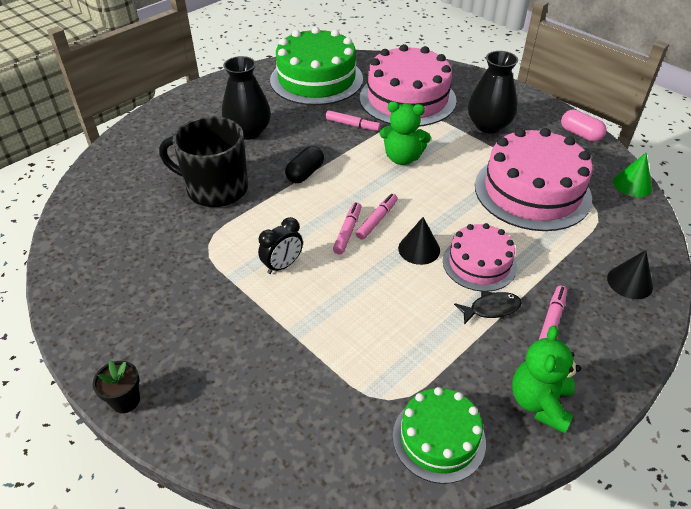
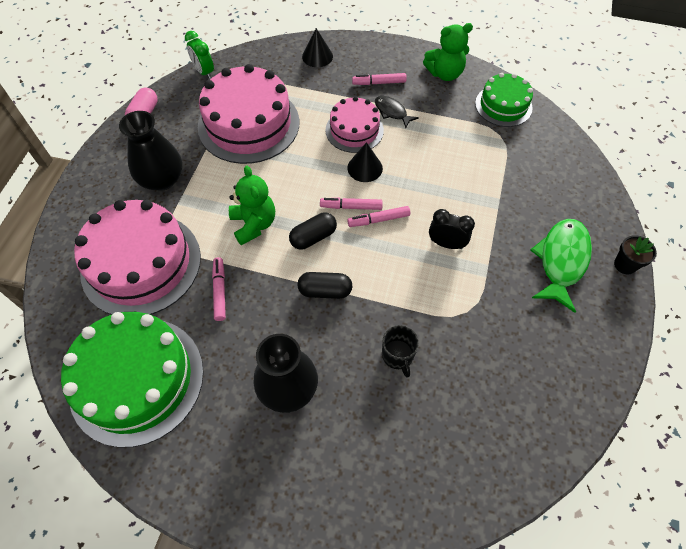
camera: 120 degrees left, 15 degrees up
black mug [159,116,248,207] -> black mug [382,325,419,378], size x0.47
green cone [613,153,652,197] -> green clock [185,31,214,79]
none -> black capsule [289,212,337,250]
none -> green fish [530,219,592,313]

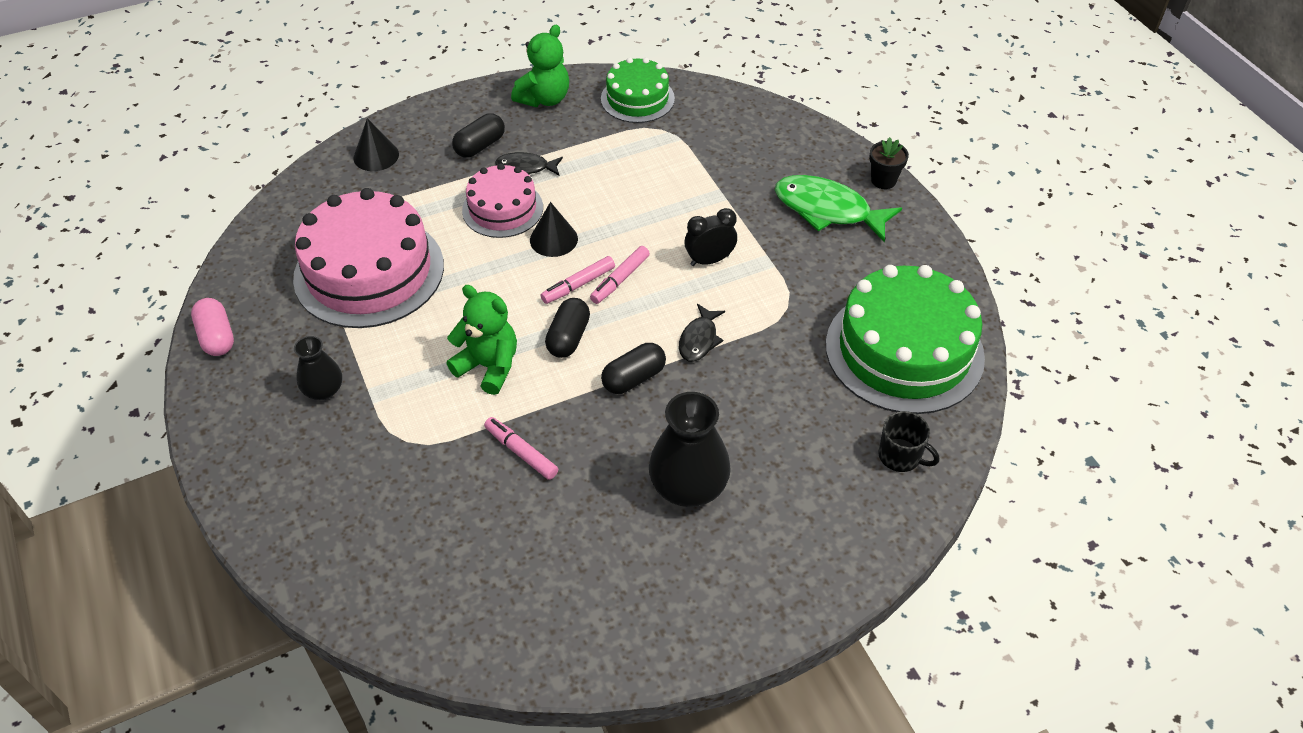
camera: 40 degrees left, 10 degrees down
green cake [61,312,204,448] -> green cake moved to [826,265,985,414]
pink cake [74,200,201,315] -> none
black vase [119,111,183,191] -> black vase [294,336,342,400], size x0.59
green clock [185,31,214,79] -> none
pink marker [352,73,407,85] -> black capsule [452,113,505,158]
black mug [382,325,419,378] -> black mug moved to [878,411,939,472]
green fish [530,219,592,313] -> green fish turned 45 degrees counterclockwise [775,175,902,242]
none -> black fish [679,304,725,362]

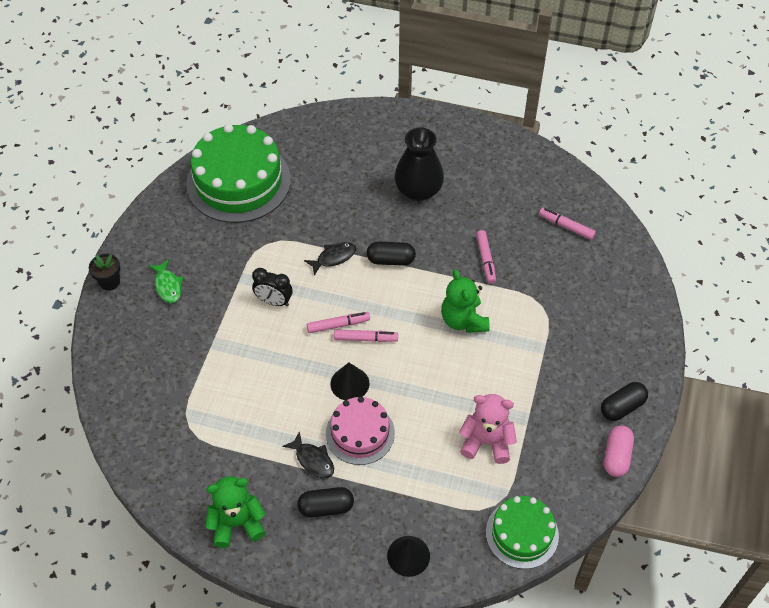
camera: 140 degrees left, 5 degrees up
pink cake [293,188,444,328] -> pink teddy bear [459,394,517,464]
black vase [294,336,342,400] -> none
black capsule [545,298,590,358] -> black capsule moved to [601,382,648,421]
green cake [601,57,675,123] -> green cake moved to [486,496,559,569]
green fish [775,175,902,242] -> green fish [149,259,183,303], size x0.55
black mug [878,411,939,472] -> none
none -> pink marker [539,208,596,240]

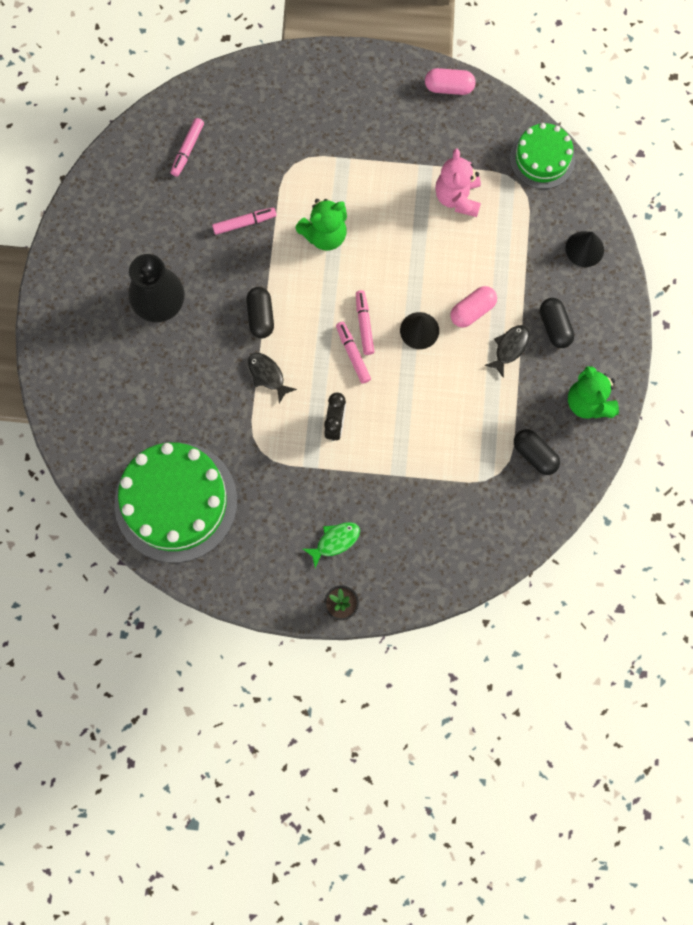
camera: 100 degrees left, 20 degrees up
pink cake [326,396,395,465] -> pink capsule [450,286,497,327]
black capsule [601,382,648,421] -> black capsule moved to [514,429,560,475]

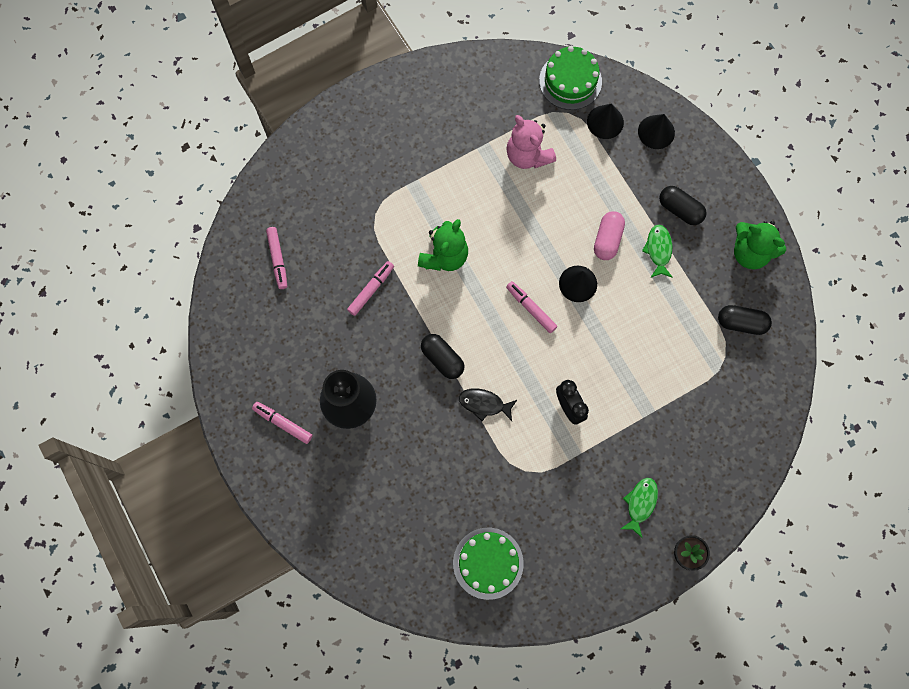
camera: 35 degrees left, 0 degrees up
green cake [114,442,237,563] -> green cake [453,528,524,600], size x0.57
pink marker [336,322,371,384] -> pink marker moved to [252,402,313,444]
pink capsule [425,68,476,95] -> none
black fish [484,325,529,378] -> green fish [642,225,673,278]
none -> black cone [587,104,624,139]

